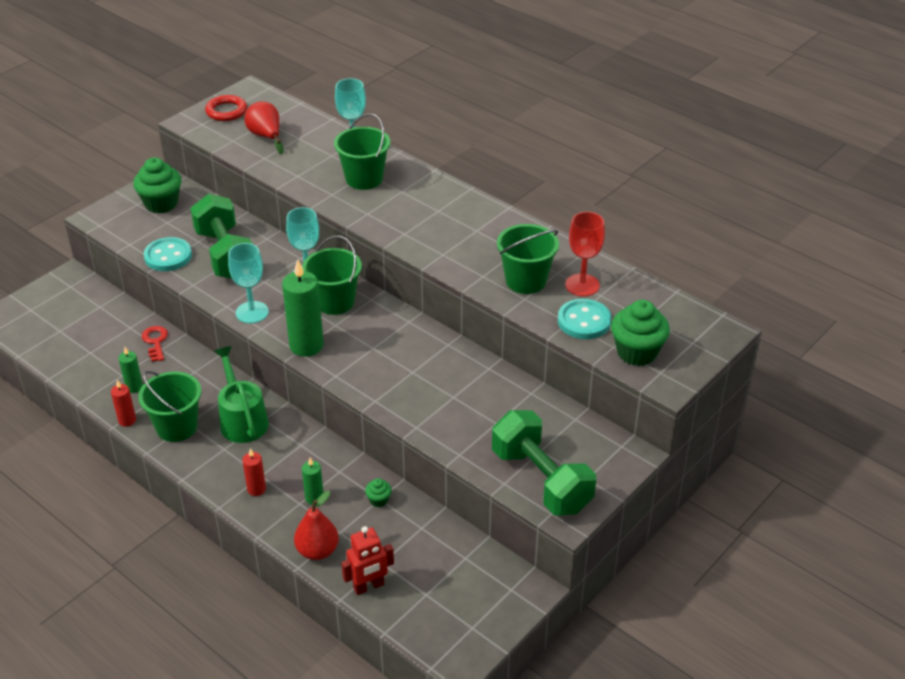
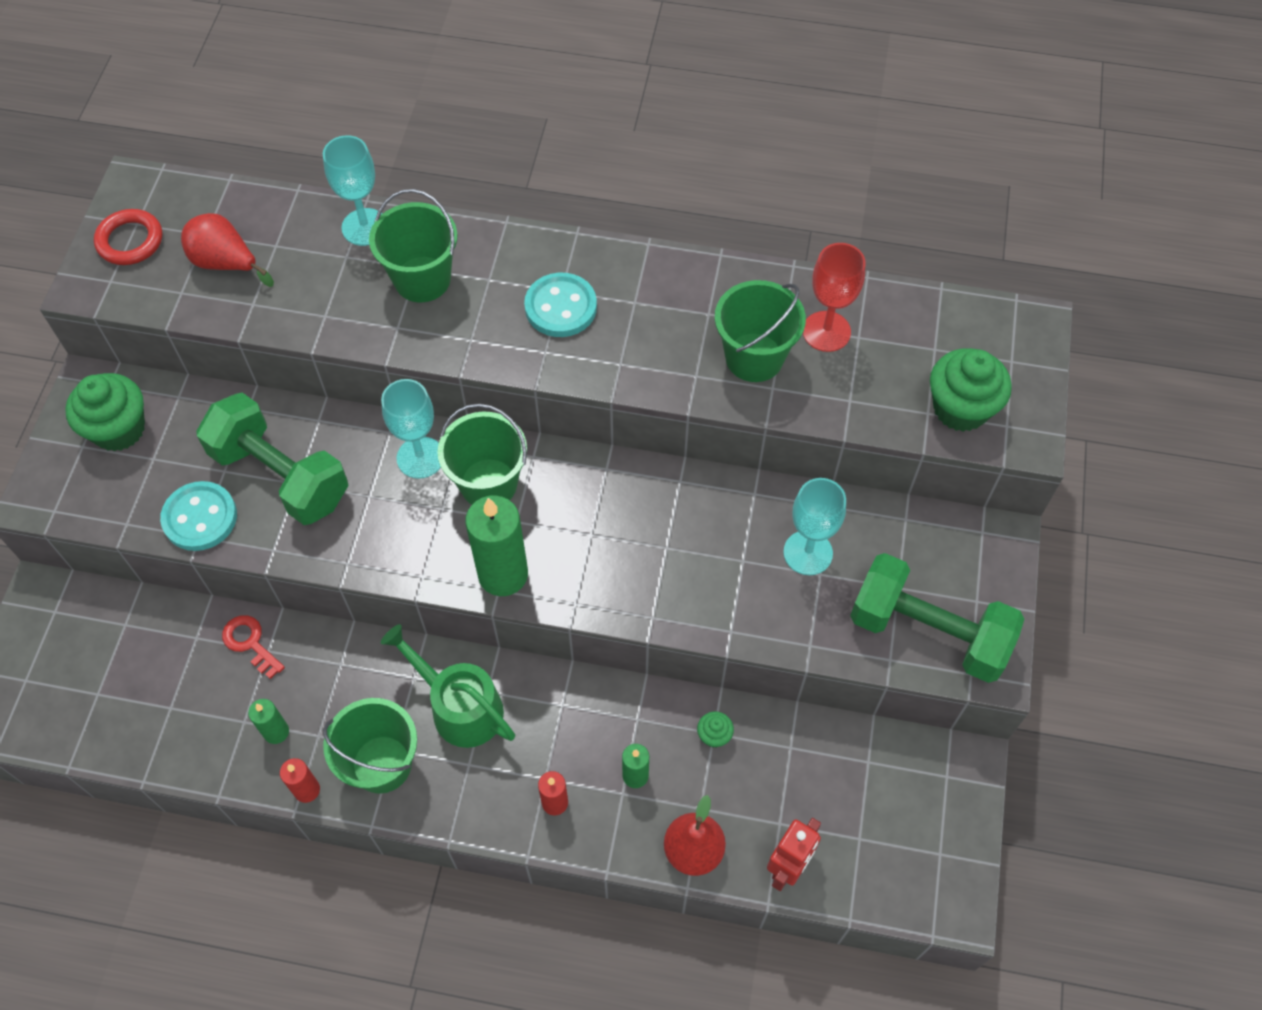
camera: 30 degrees left, 20 degrees up
turquoise goblet [228,243,269,323] -> turquoise goblet moved to [783,478,846,575]
turquoise button [558,299,611,339] -> turquoise button moved to [524,273,597,337]

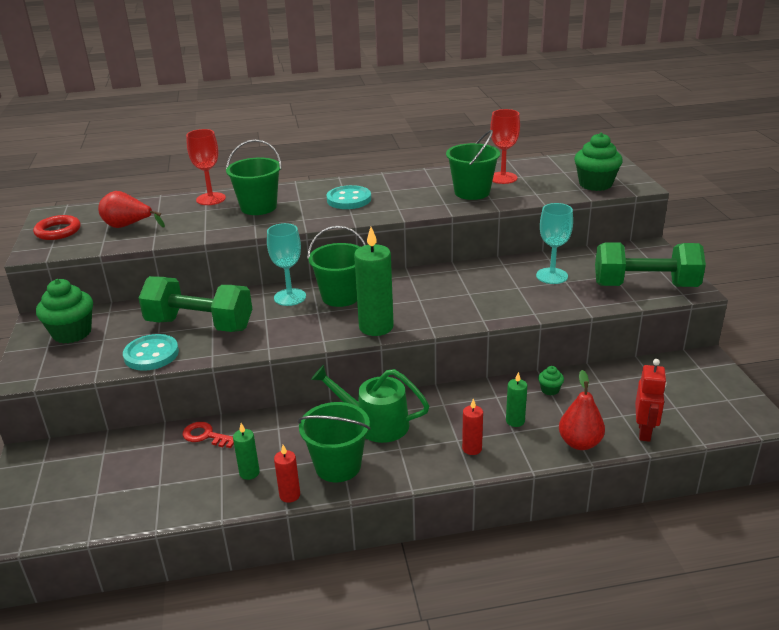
camera: 20 degrees left, 30 degrees down
turquoise goblet [323,135,383,246] -> red goblet [186,129,226,205]

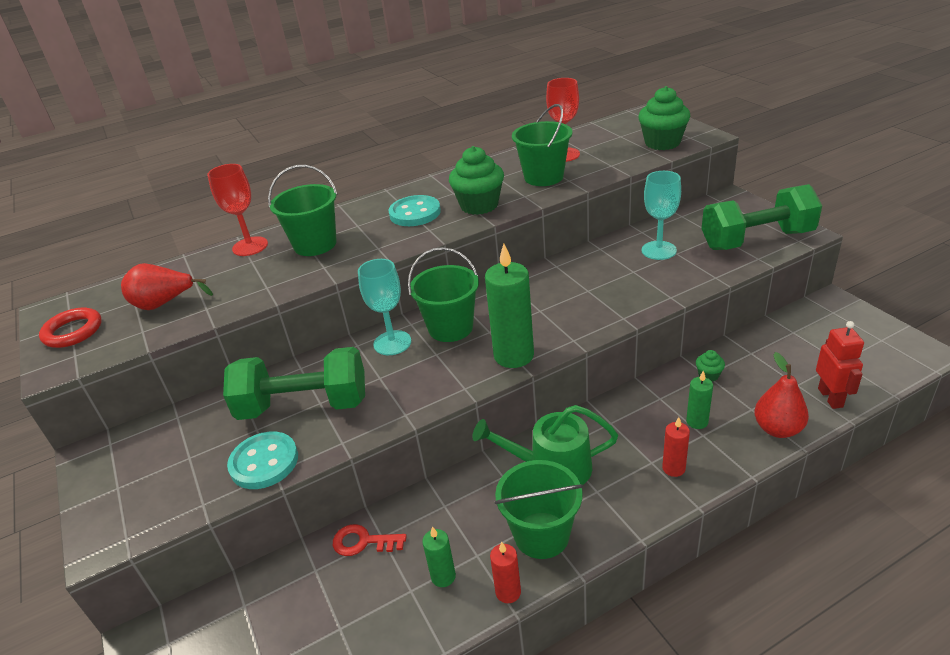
camera: 15 degrees left, 5 degrees up
green cupcake [36,279,93,344] -> green cupcake moved to [449,146,504,215]

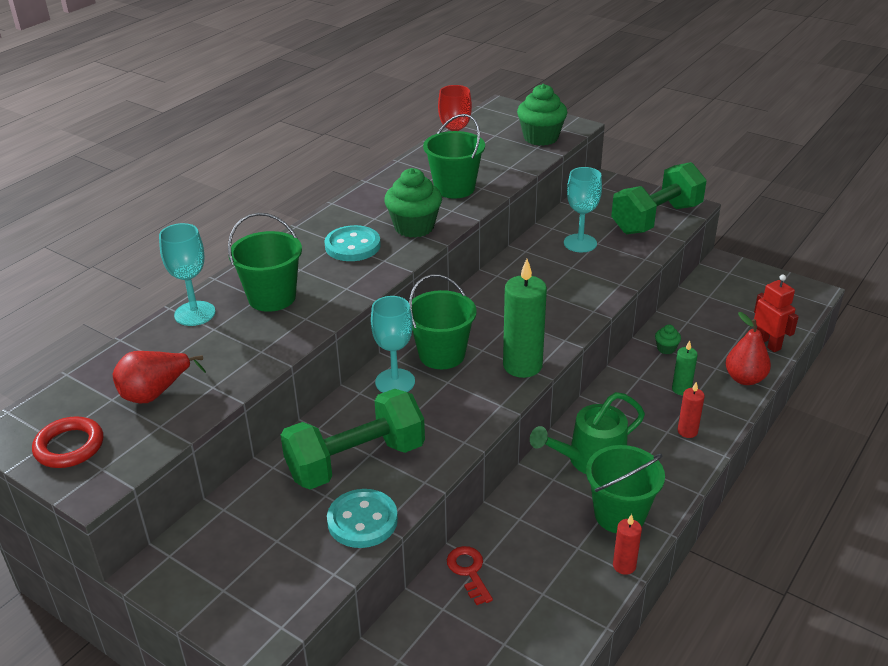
camera: 30 degrees left, 0 degrees up
red goblet [207,164,268,256] -> turquoise goblet [159,223,215,326]
red key [333,524,406,556] -> red key turned 90 degrees clockwise [447,546,493,605]
green candle [422,527,456,587] -> none

